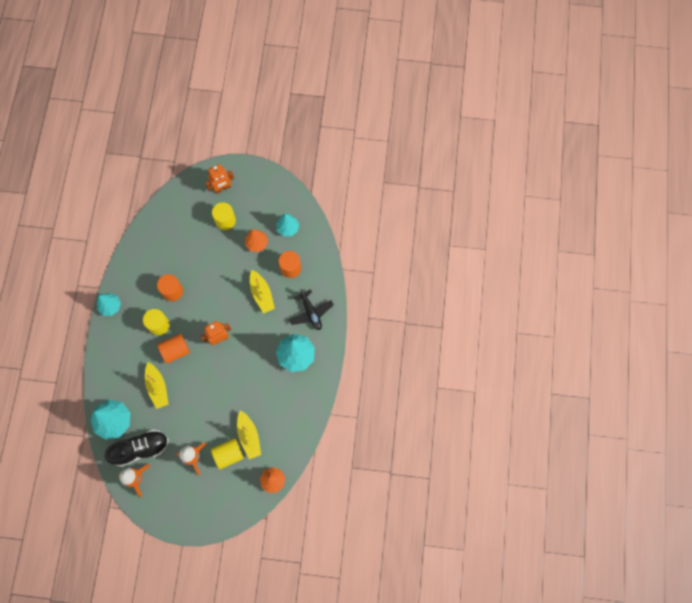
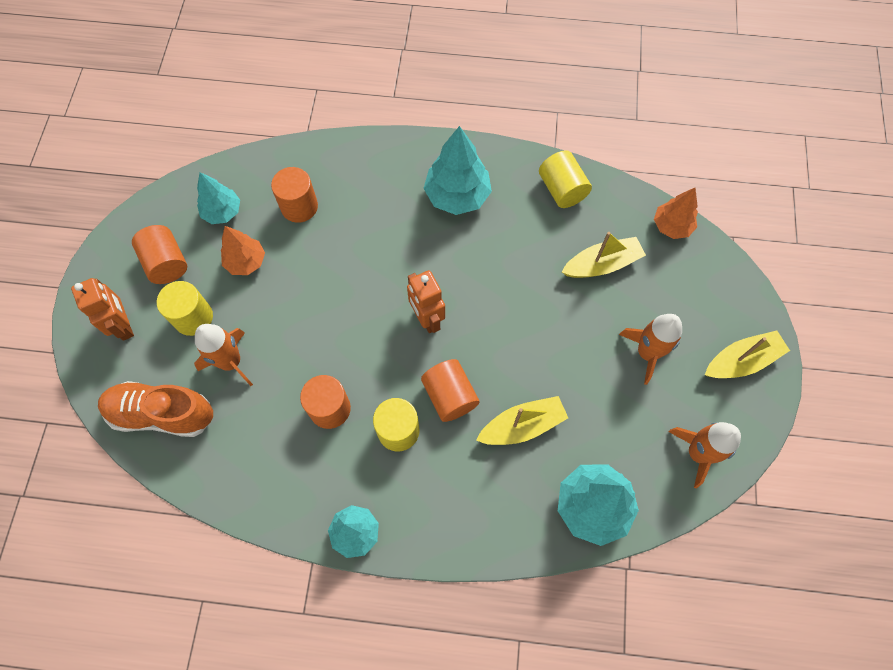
camera: 90 degrees left, 5 degrees down
black shoe [104,430,169,467] -> none
yellow cylinder [211,438,244,469] -> yellow cylinder moved to [539,150,592,208]
yellow boat [250,270,275,314] -> yellow boat moved to [705,330,790,378]
black plane [289,289,334,330] -> none
none -> orange shoe [98,381,213,437]
none -> orange cylinder [132,225,187,284]
none -> orange rocket [194,324,253,386]

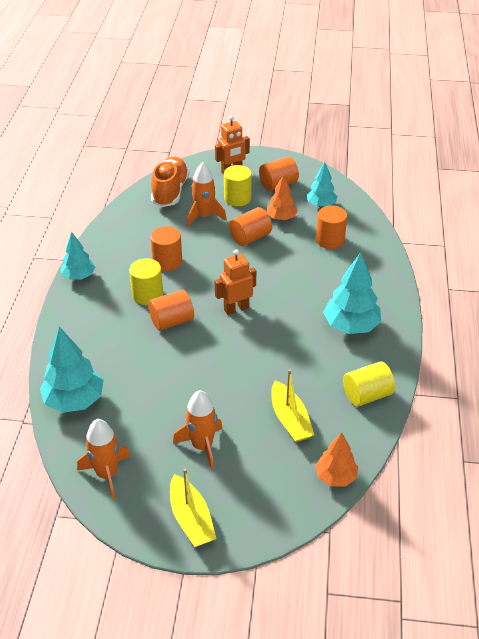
camera: 90 degrees right, 25 degrees down
yellow boat [476,396,568,445] -> none
none -> orange cylinder [229,207,272,246]

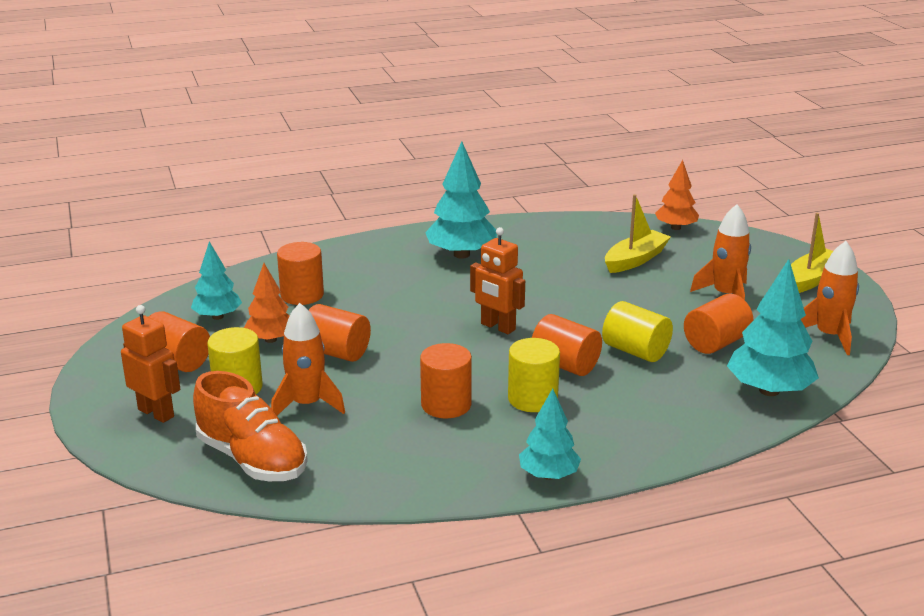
camera: 115 degrees left, 15 degrees down
orange shoe [151,157,189,207] -> orange shoe turned 120 degrees counterclockwise [193,371,308,481]
yellow cylinder [343,361,395,407] -> yellow cylinder moved to [602,301,673,362]
none -> orange cylinder [684,293,754,354]

